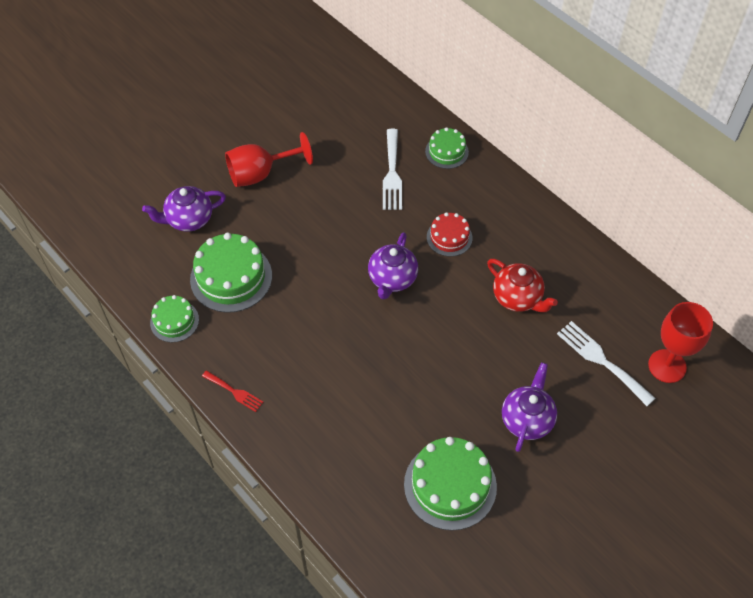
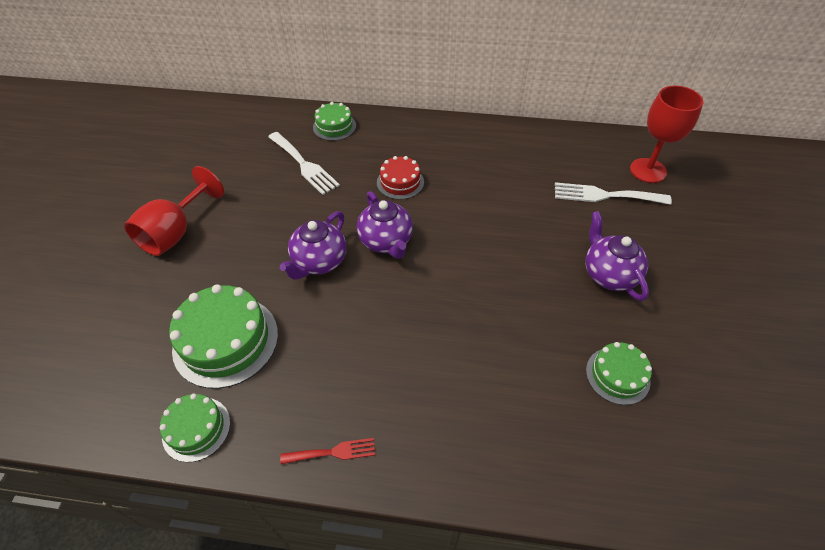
camera: 40 degrees left, 5 degrees down
purple teapot [142,186,226,232] -> purple teapot moved to [280,211,346,280]
green cake [404,437,497,531] -> green cake [586,342,652,405], size x0.58
red teapot [487,259,558,312] -> none

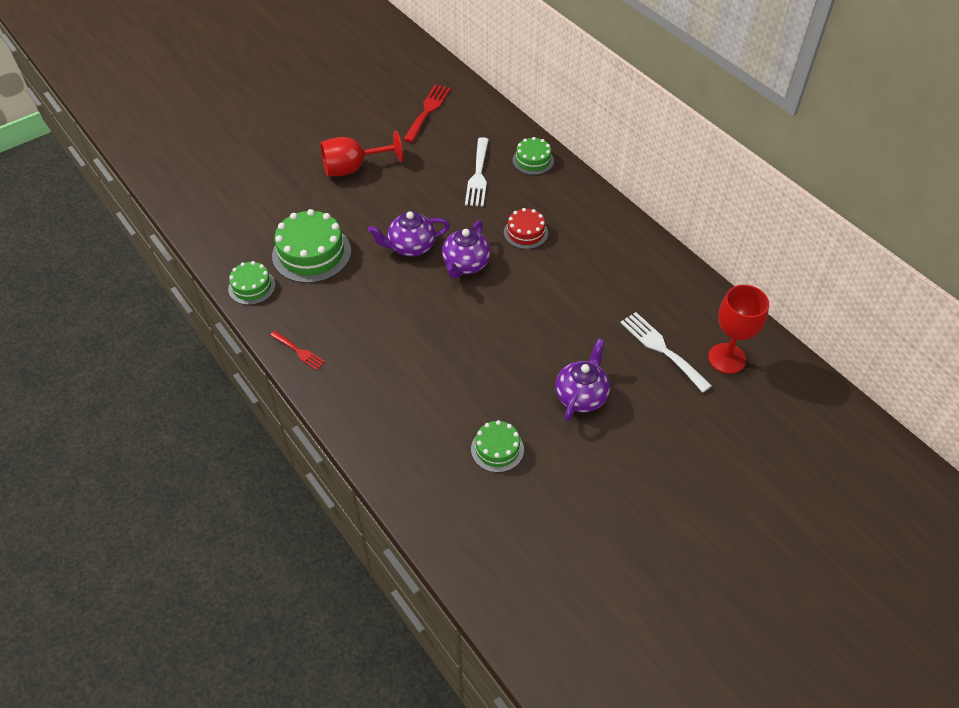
camera: 45 degrees right, 0 degrees up
none -> red fork [403,84,451,143]

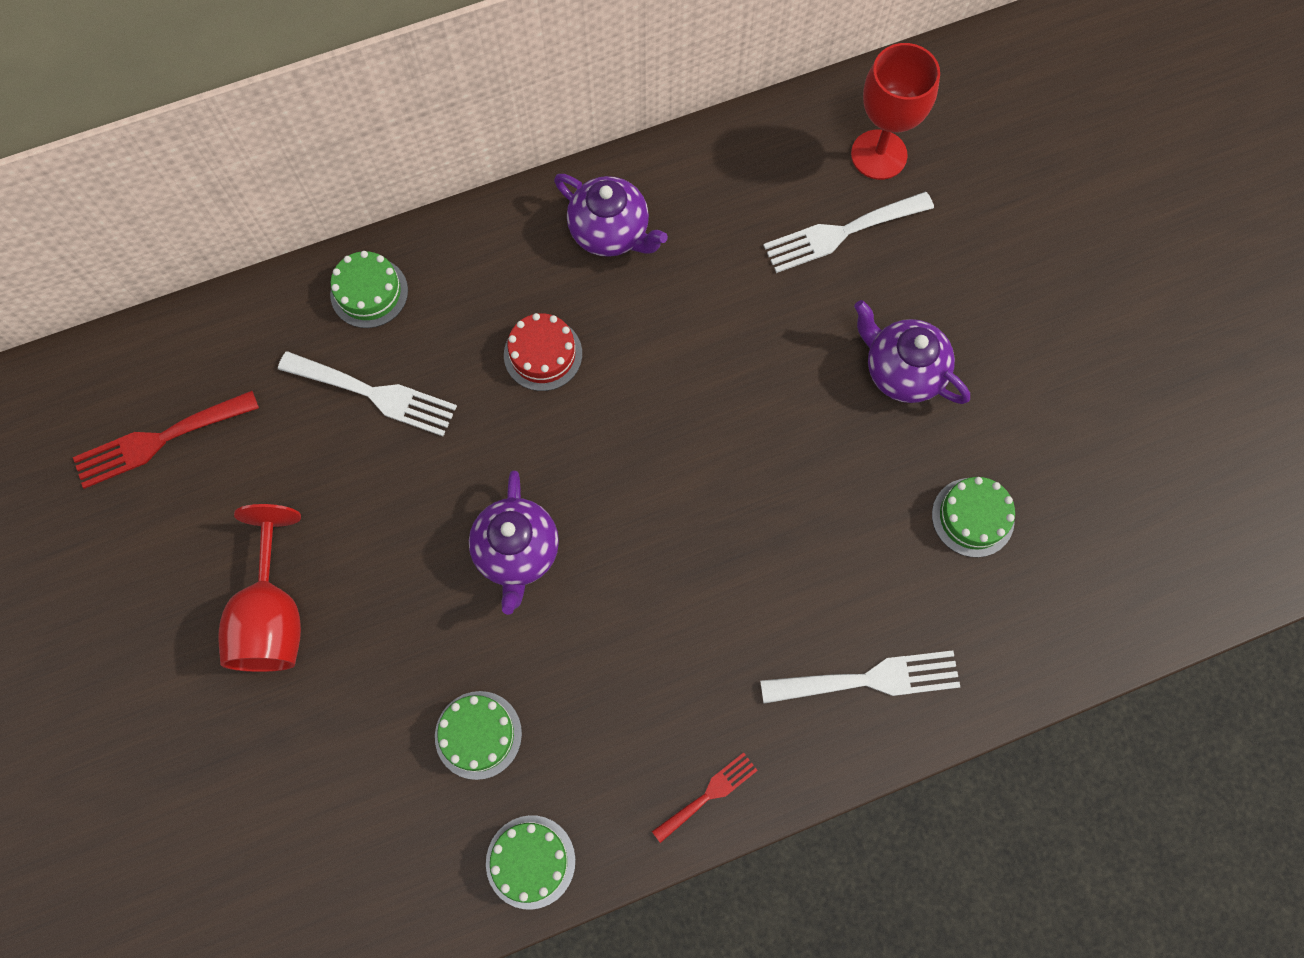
camera: 75 degrees left, 20 degrees up
green cake [272,209,351,283] -> green cake [435,691,522,780], size x0.58
red fork [403,84,451,143] -> red fork turned 60 degrees counterclockwise [73,390,259,489]
purple teapot [442,220,491,279] -> purple teapot moved to [554,174,668,257]
none -> white fork [760,650,960,704]

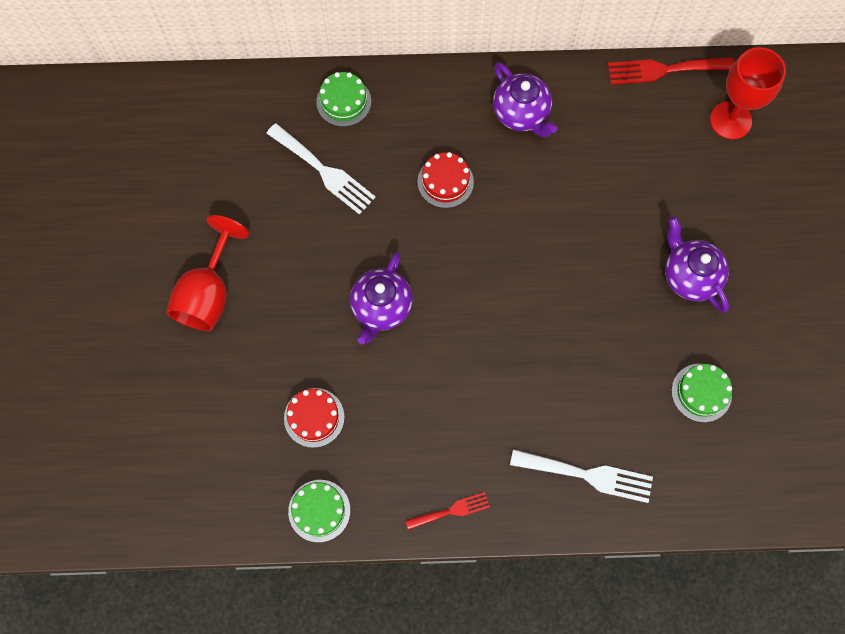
camera: 20 degrees right, 0 degrees up
red fork [73,390,259,489] -> red fork moved to [608,57,735,85]
green cake [435,691,522,780] -> red cake [284,388,345,448]
white fork [763,192,934,273] -> none

